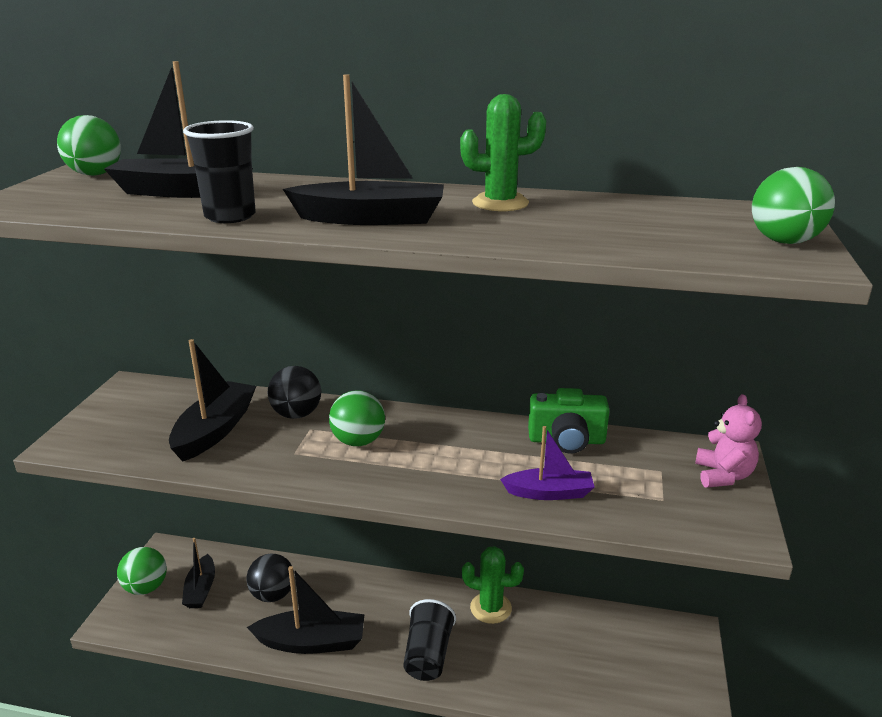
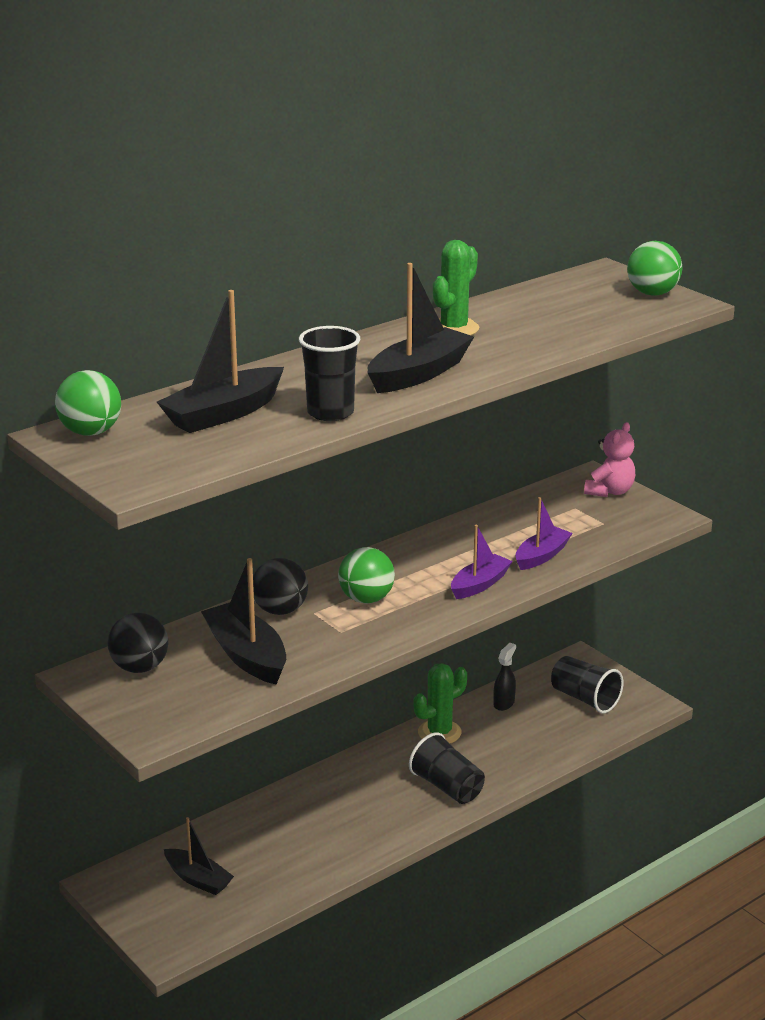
camera: 50 degrees left, 0 degrees up
green ball [117,547,167,595] -> none
black ball [246,553,295,602] -> black ball moved to [107,613,168,673]
black boat [247,566,365,654] -> none
green camera [528,388,610,454] -> none
pink teddy bear [695,394,762,488] -> pink teddy bear turned 75 degrees clockwise [584,422,635,497]
none -> purple boat [451,525,512,599]
none -> black spray bottle [493,643,516,711]
none -> black cup [551,656,623,713]

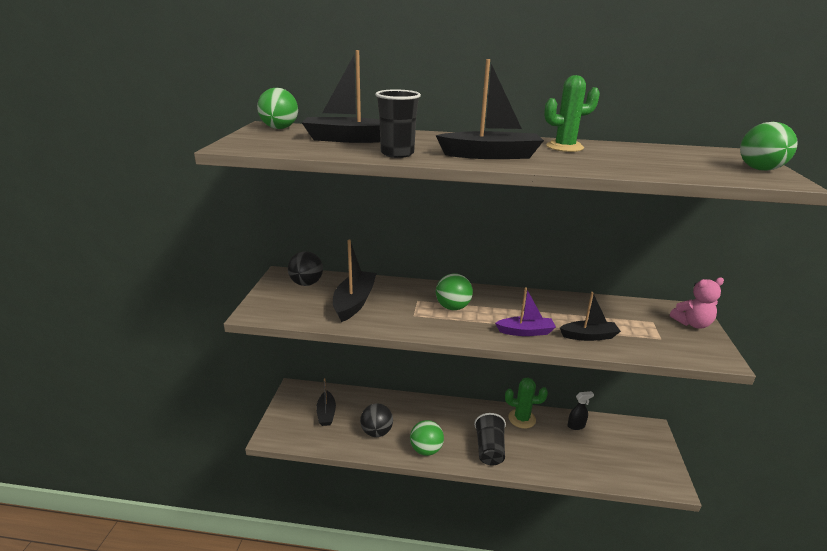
camera: 45 degrees right, 0 degrees up
black ball [253,558,308,615] -> black ball moved to [360,403,393,437]
purple boat [516,497,572,570] -> black boat [560,292,621,341]
black cup [551,656,623,713] -> none
none -> green ball [410,420,444,456]

